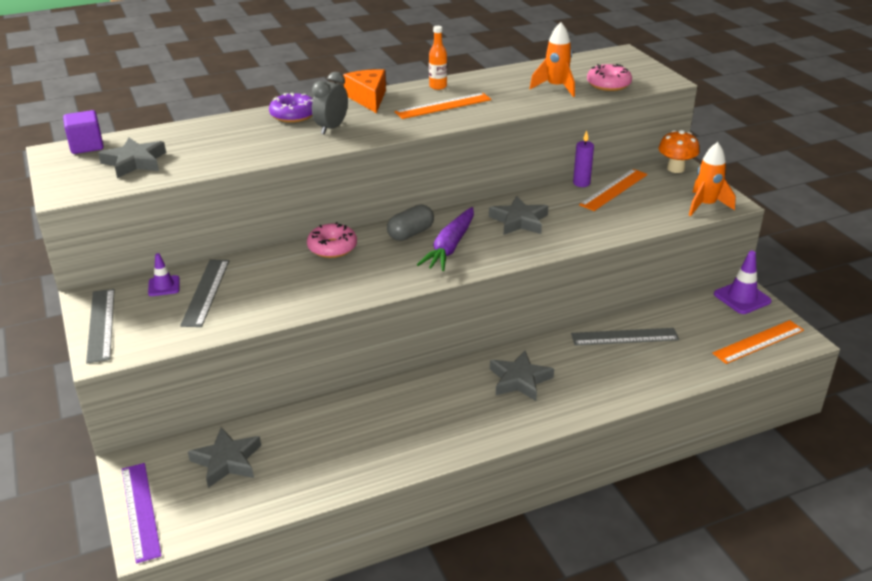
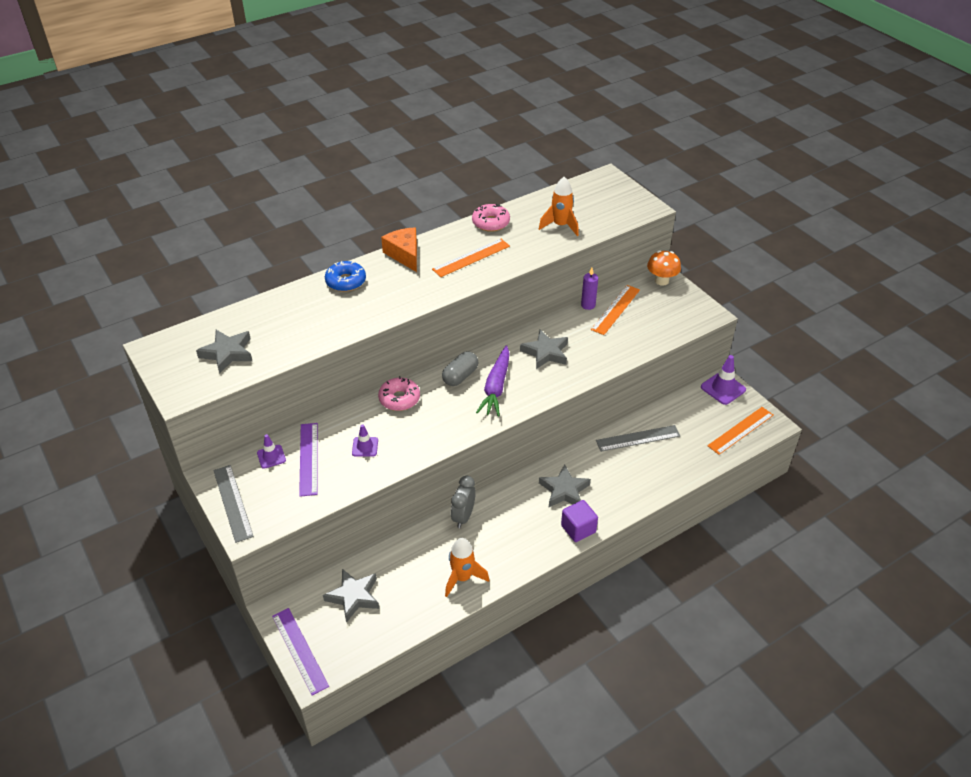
camera: 10 degrees left, 10 degrees up
purple cube [63,110,104,154] -> purple cube moved to [561,500,598,542]
grey ruler [180,260,229,327] -> purple ruler [299,423,318,497]
purple donut [269,92,313,123] -> blue donut [325,261,366,292]
grey clock [312,72,348,135] -> grey clock moved to [451,476,476,528]
orange bottle [429,26,447,90] -> none
pink donut [587,64,632,91] -> pink donut moved to [472,204,510,232]
orange rocket [689,142,736,216] -> orange rocket moved to [445,538,489,597]
none -> purple traffic cone [352,424,378,457]

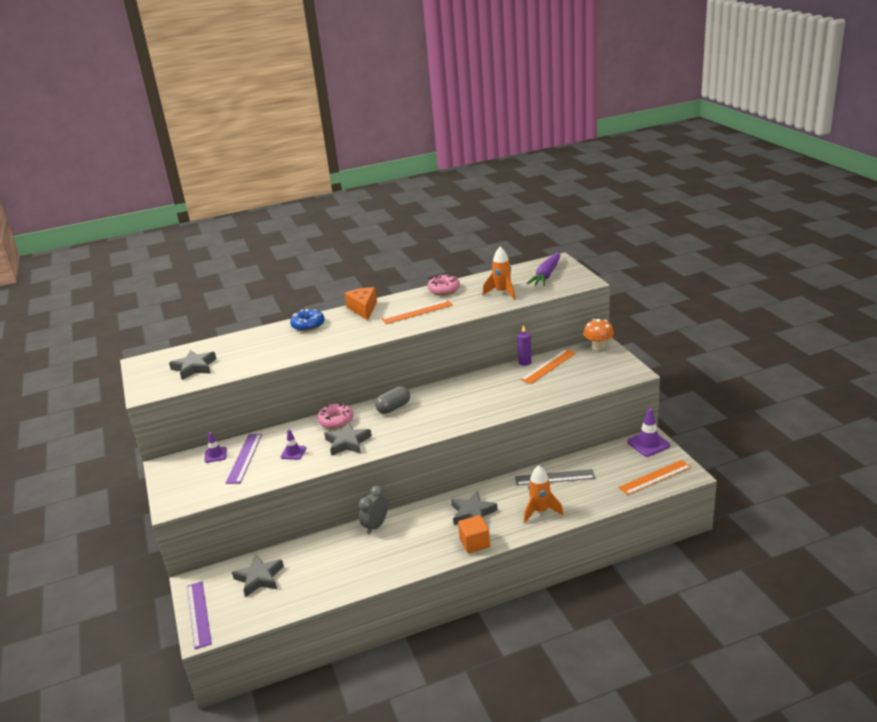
camera: 15 degrees right, 15 degrees down
grey ruler [213,465,254,543] -> none
orange rocket [445,538,489,597] -> orange rocket moved to [524,465,564,523]
purple carrot [476,345,510,417] -> purple carrot moved to [527,252,560,286]
grey star [520,330,568,369] -> grey star moved to [324,422,372,456]
purple cube [561,500,598,542] -> orange cube [458,515,490,553]

